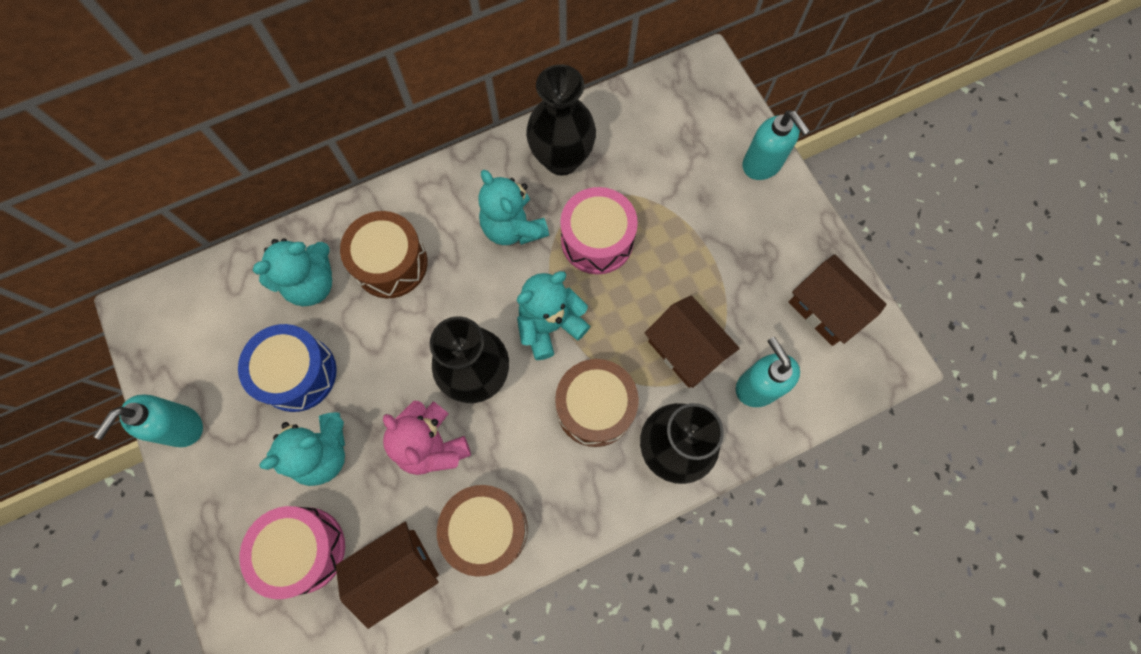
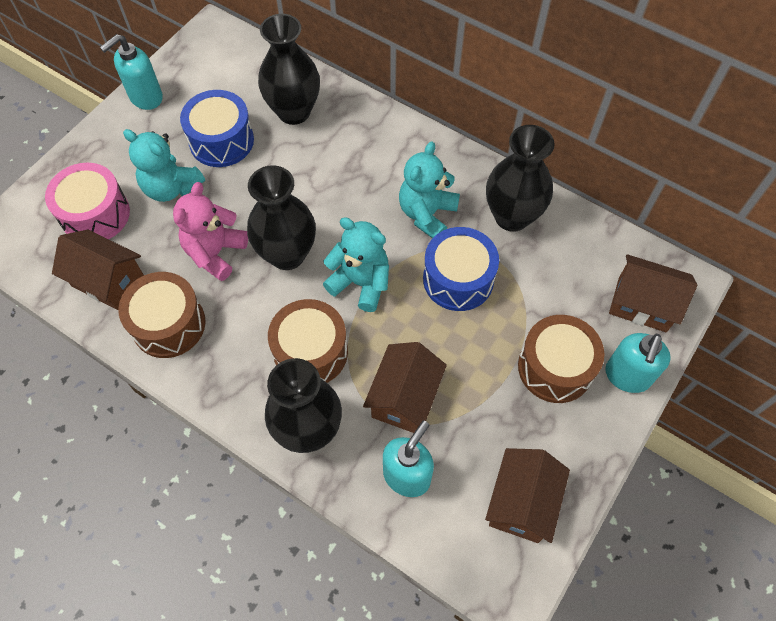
camera: 60 degrees right, 10 degrees down
turquoise soap dispenser [93,394,203,447] -> turquoise soap dispenser turned 45 degrees counterclockwise [100,34,163,110]
turquoise teddy bear [252,238,332,306] -> black vase [258,14,320,125]
brown drum [340,211,428,298] -> brown drum moved to [518,315,605,403]
pink drum [560,187,638,274] -> blue drum [423,227,499,311]
none -> brown house [609,254,697,332]

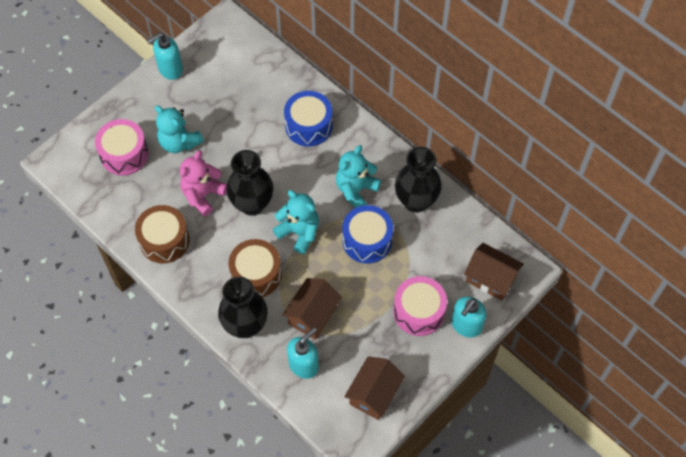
camera: 10 degrees right, 0 degrees up
brown house [52,230,144,310] -> none
blue drum [180,90,254,167] -> blue drum moved to [284,91,333,146]
black vase [258,14,320,125] -> none
brown drum [518,315,605,403] -> pink drum [393,276,447,336]

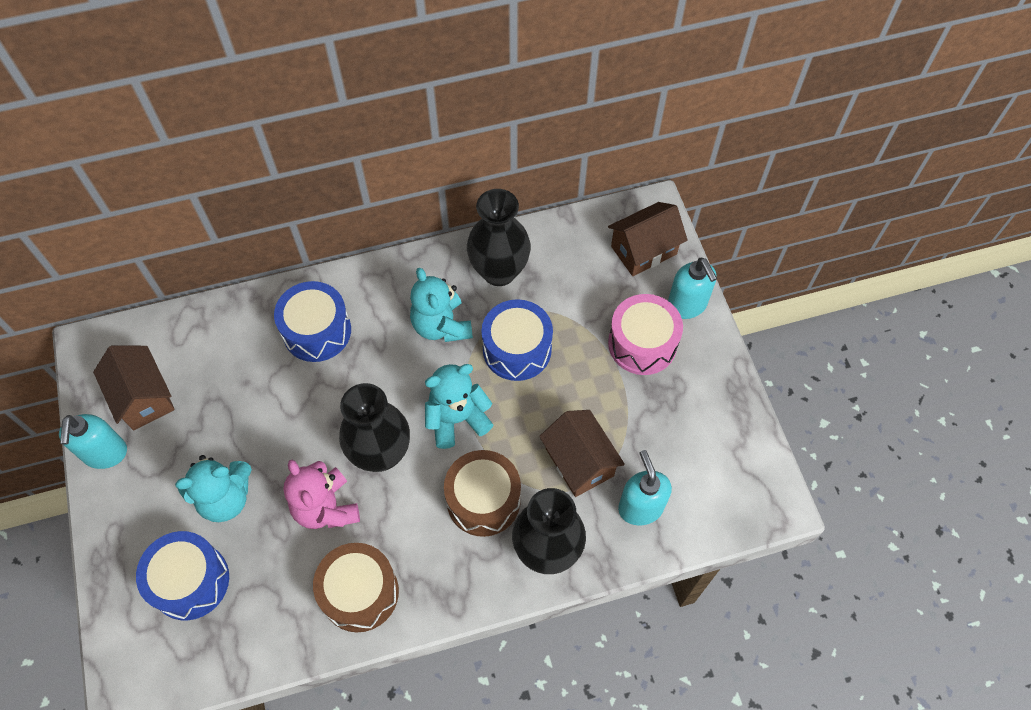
camera: 60 degrees left, 0 degrees up
pink drum [95,119,149,176] -> blue drum [136,531,229,620]
brown house [344,356,405,420] -> brown house moved to [93,346,175,430]

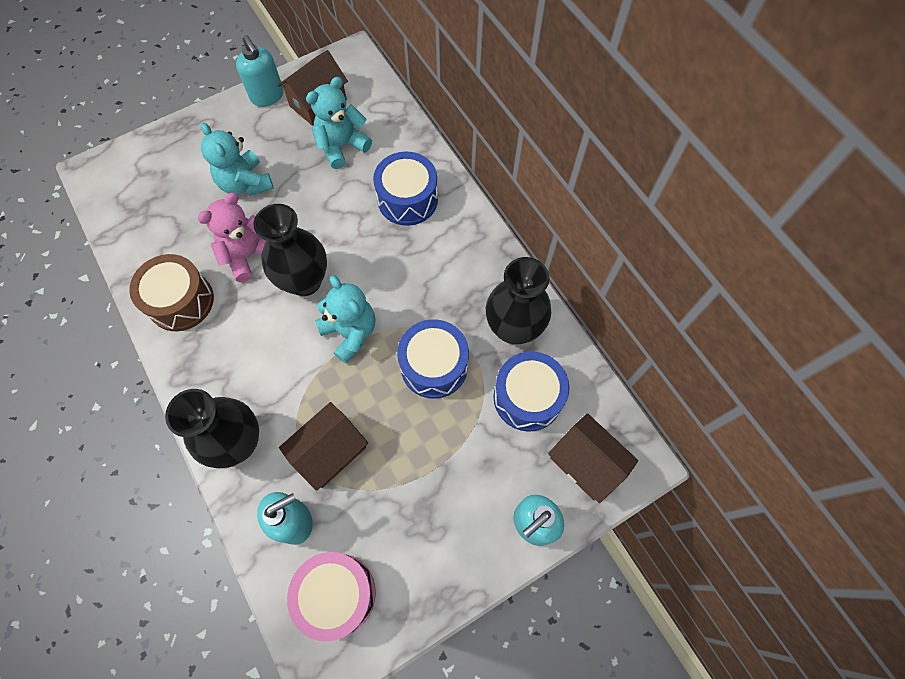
camera: 75 degrees right, 5 degrees up
turquoise soap dispenser [59,414,127,469] -> turquoise soap dispenser turned 105 degrees counterclockwise [236,35,284,107]
blue drum [136,531,229,620] -> blue drum moved to [493,351,570,432]
turquoise teddy bear [410,268,473,342] -> turquoise teddy bear moved to [306,77,372,169]
brown drum [444,450,521,537] -> none
pink drum [608,294,683,375] -> pink drum moved to [287,552,376,642]

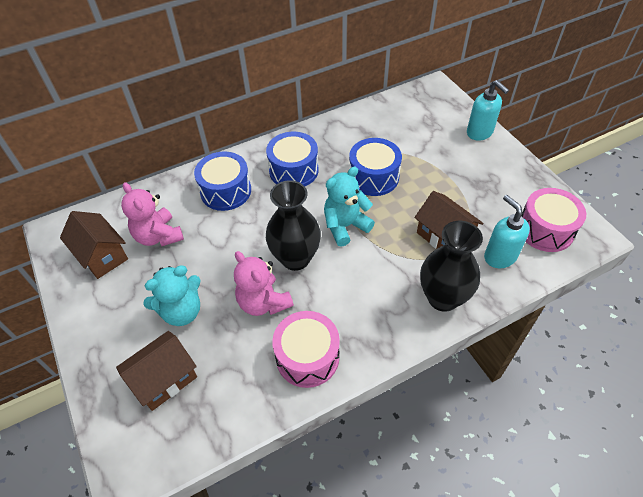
camera: 85 degrees left, 15 degrees down
brown drum [129,254,214,331] -> pink drum [272,311,340,388]
turquoise soap dispenser [236,35,284,107] -> none
turquoise teddy bear [306,77,372,169] -> pink teddy bear [121,182,184,246]
black vase [486,257,551,344] -> none
blue drum [493,351,570,432] -> blue drum moved to [266,132,318,186]
brown house [548,413,638,503] -> brown house moved to [116,331,197,411]

